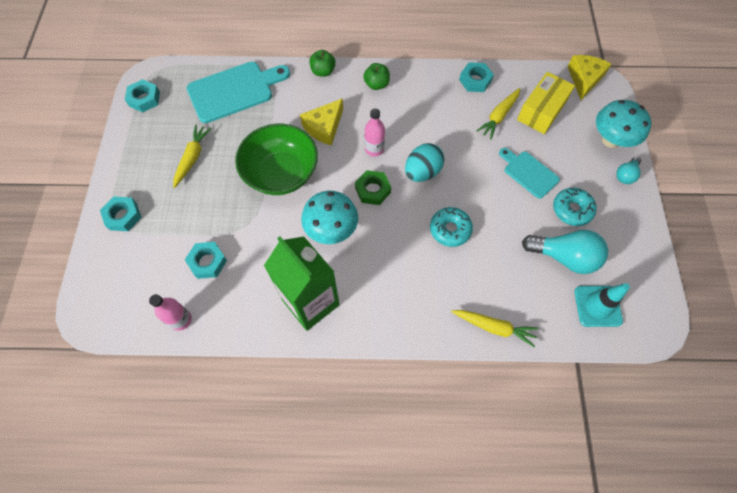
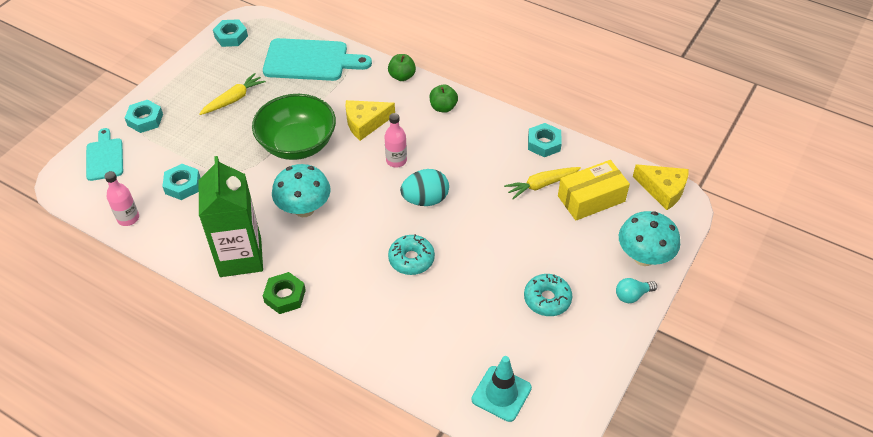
camera: 30 degrees right, 15 degrees down
green nut [355,170,391,205] -> green nut moved to [263,272,306,314]
yellow carrot [451,310,538,347] -> none
turquoise cutting board [499,148,560,199] -> turquoise cutting board moved to [86,128,123,181]
turquoise light bulb [522,230,608,274] -> none
yellow cheese [568,55,611,100] -> yellow cheese turned 75 degrees clockwise [633,164,689,210]

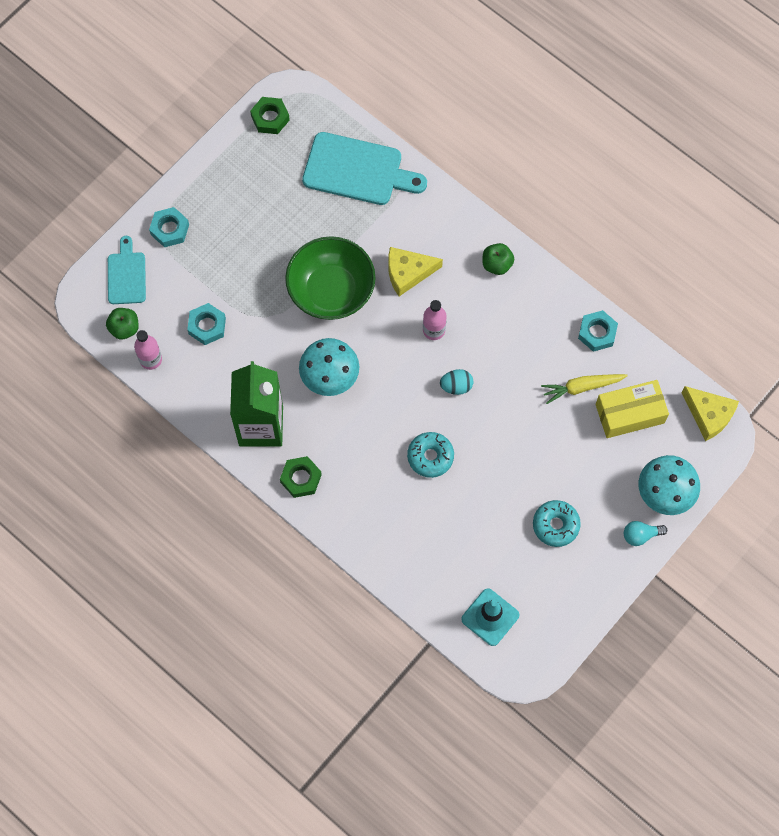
camera: 10 degrees right, 20 degrees up
yellow carrot [199,73,266,115] -> none
turquoise nut [213,19,248,47] -> green nut [250,97,290,134]
green apple [388,54,416,81] -> green apple moved to [106,308,139,340]
turquoise egg [400,169,449,206] -> turquoise egg [440,369,473,395], size x0.66

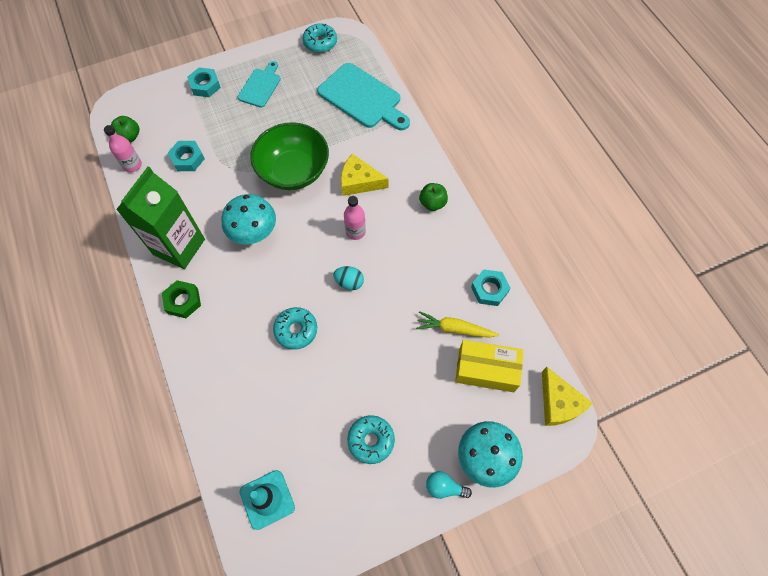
camera: 25 degrees right, 5 degrees down
turquoise cutting board [108,236,146,304] -> turquoise cutting board moved to [238,61,281,108]
green nut [250,97,290,134] -> turquoise donut [303,23,337,53]

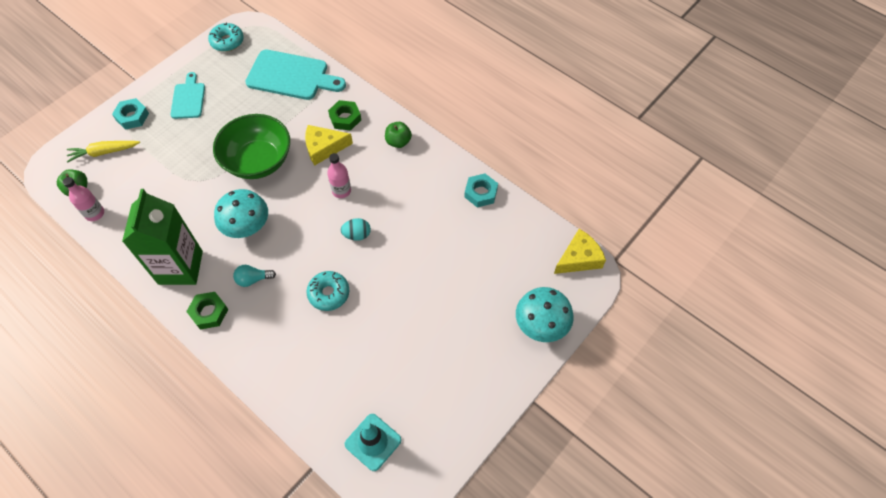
camera: 25 degrees left, 5 degrees down
turquoise nut [168,141,205,171] -> none
turquoise donut [347,415,395,464] -> none
yellow carrot [416,311,499,338] -> yellow carrot moved to [67,141,140,163]
turquoise light bulb [426,471,472,499] -> turquoise light bulb moved to [233,265,276,287]
yellow box [455,340,523,392] -> none
yellow cheese [542,367,593,426] -> yellow cheese turned 75 degrees counterclockwise [554,229,606,274]
none -> green nut [328,100,361,130]

